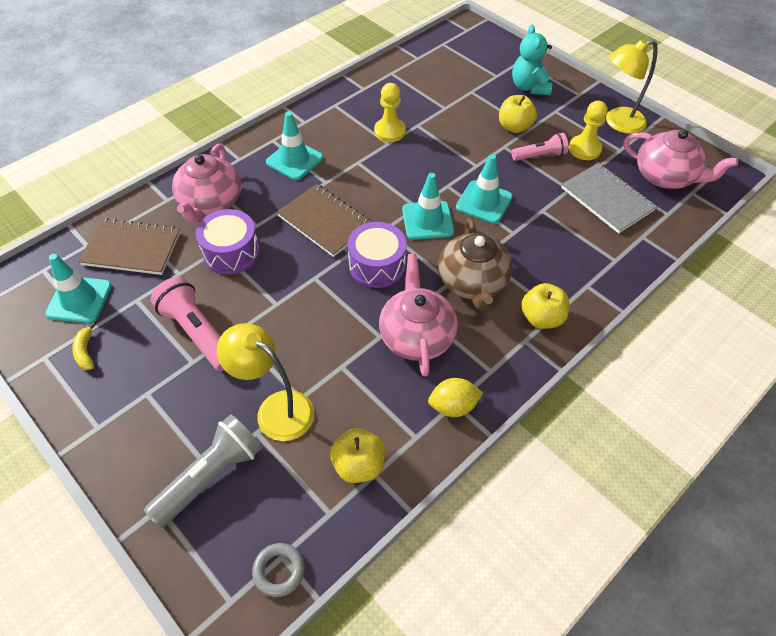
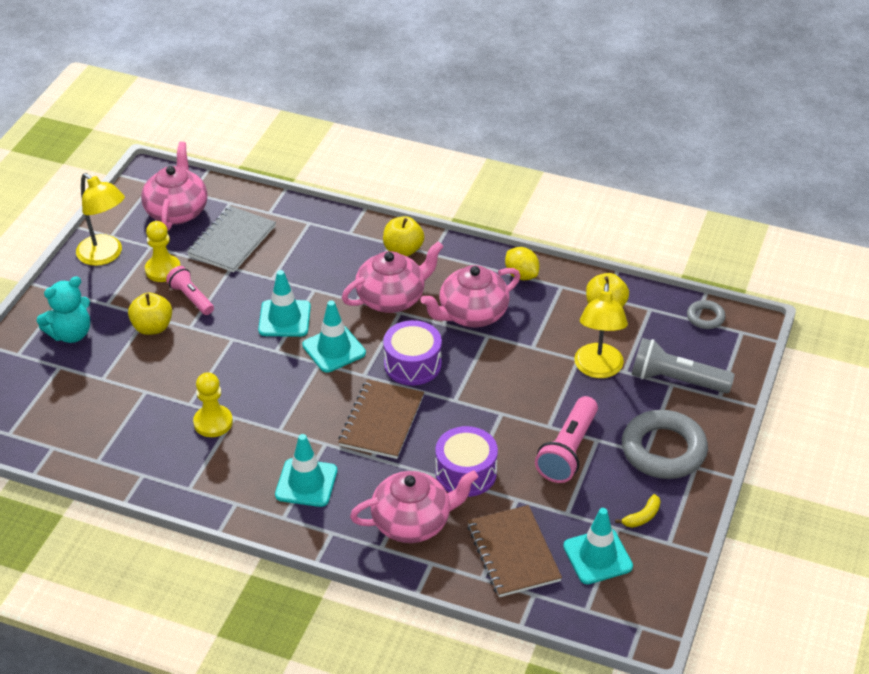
camera: 115 degrees left, 10 degrees down
brown teapot [438,218,513,311] -> pink teapot [342,241,444,313]
none -> grey ring [622,410,708,479]

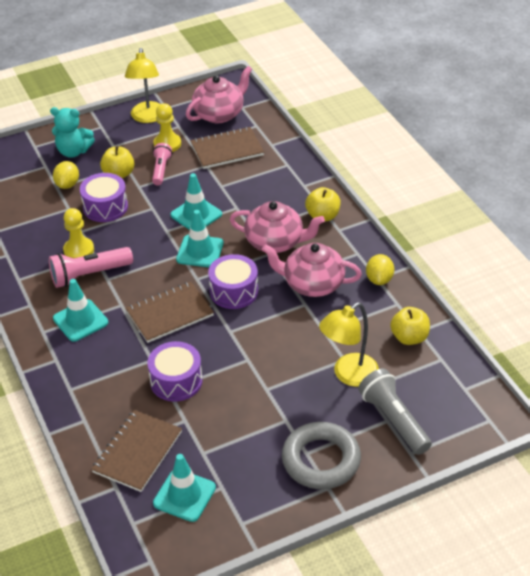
camera: 45 degrees right, 0 degrees up
grey notebook [187,206,276,273] -> brown notebook [190,127,264,169]
pink teapot [350,470,478,543] -> none
pink flashlight [535,396,598,483] -> pink flashlight moved to [49,247,133,288]
yellow banana [615,494,661,528] -> none
grey ring [687,300,725,329] -> none
none -> yellow lemon [53,161,79,189]
none -> purple drum [80,173,128,222]

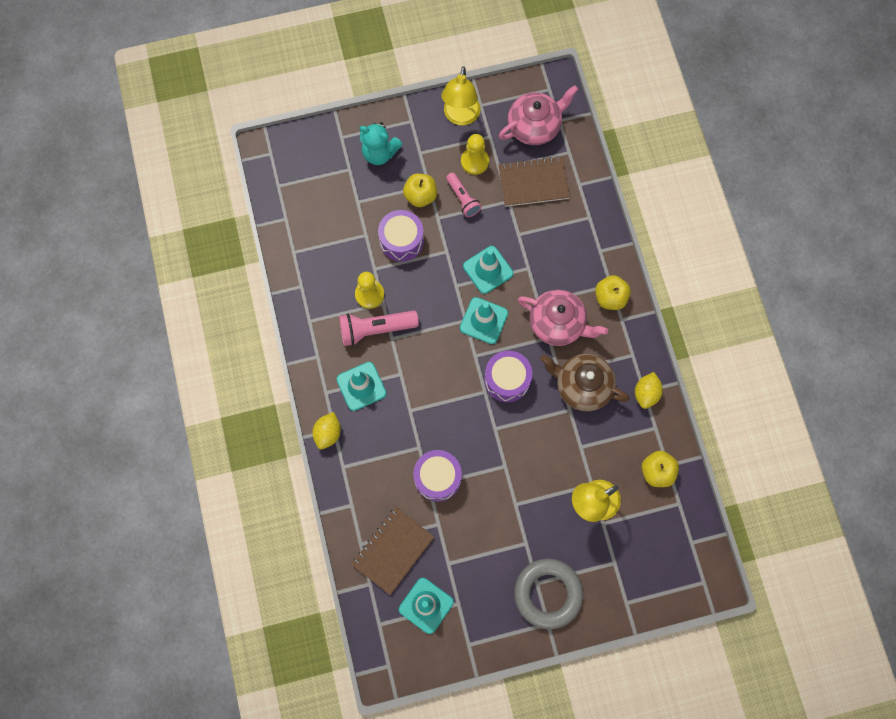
camera: 10 degrees right, 30 degrees up
yellow lemon [53,161,79,189] -> yellow lemon moved to [312,412,341,449]
brown notebook [125,282,214,343] -> none
pink flashlight [152,143,172,185] -> pink flashlight turned 135 degrees clockwise [446,172,481,217]
pink teapot [262,243,362,297] -> brown teapot [540,354,629,412]
grey flashlight [358,369,432,455] -> none

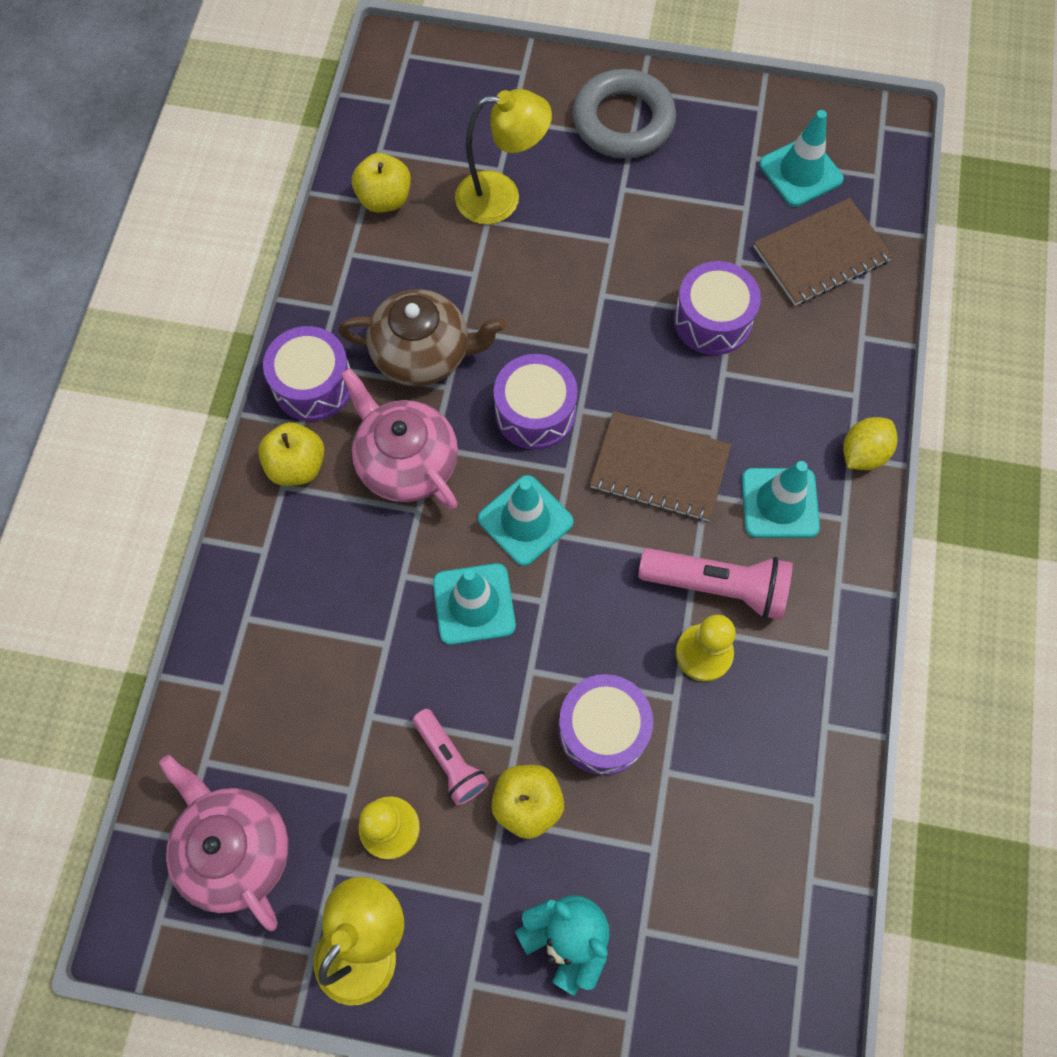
camera: 155 degrees left, 5 degrees down
pink flashlight [446,172,481,217] -> pink flashlight turned 150 degrees clockwise [412,709,489,806]
brown notebook [498,156,570,207] -> brown notebook moved to [590,411,731,521]
pink teapot [499,85,578,145] -> pink teapot turned 60 degrees clockwise [159,755,289,931]
brown teapot [540,354,629,412] -> brown teapot turned 45 degrees counterclockwise [338,289,506,386]
yellow lemon [635,372,663,409] -> none
none -> purple drum [263,326,350,421]

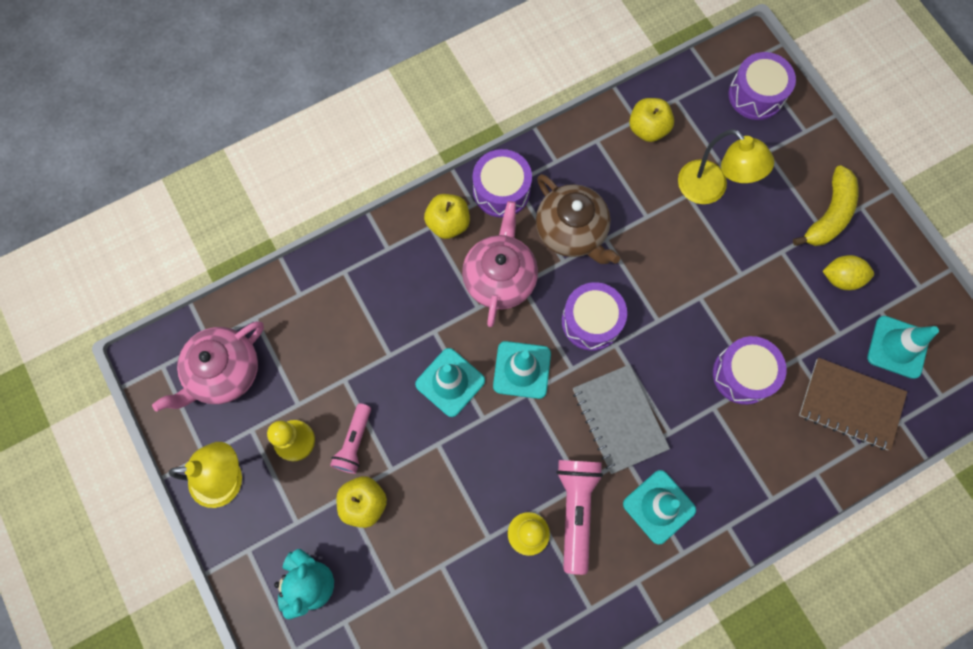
camera: 50 degrees right, 5 degrees up
pink teapot [159,755,289,931] -> pink teapot turned 150 degrees counterclockwise [152,321,264,412]
purple drum [558,674,653,775] -> purple drum moved to [728,52,796,120]
grey ring [572,69,676,159] -> yellow banana [793,165,859,246]
brown notebook [590,411,731,521] -> grey notebook [573,364,670,474]
pink flashlight [638,548,793,620] -> pink flashlight turned 150 degrees counterclockwise [556,460,603,575]
yellow lemon [843,417,898,470] -> yellow lemon moved to [823,255,874,290]

